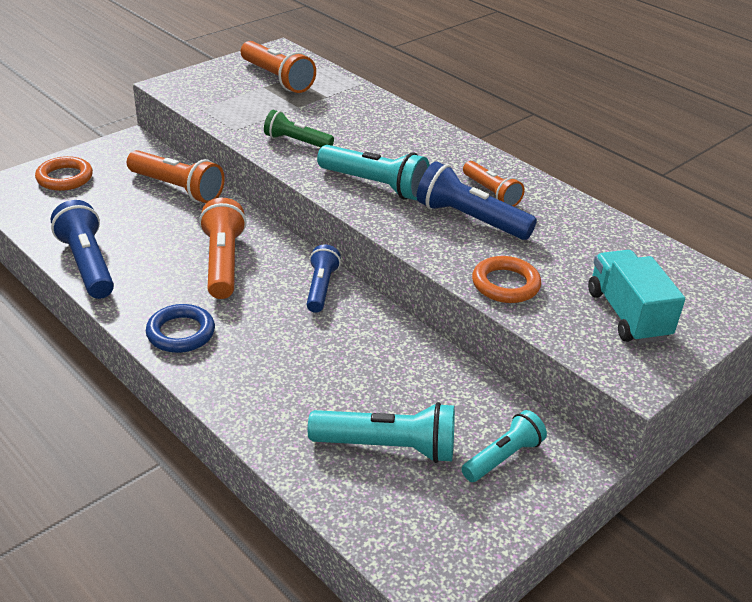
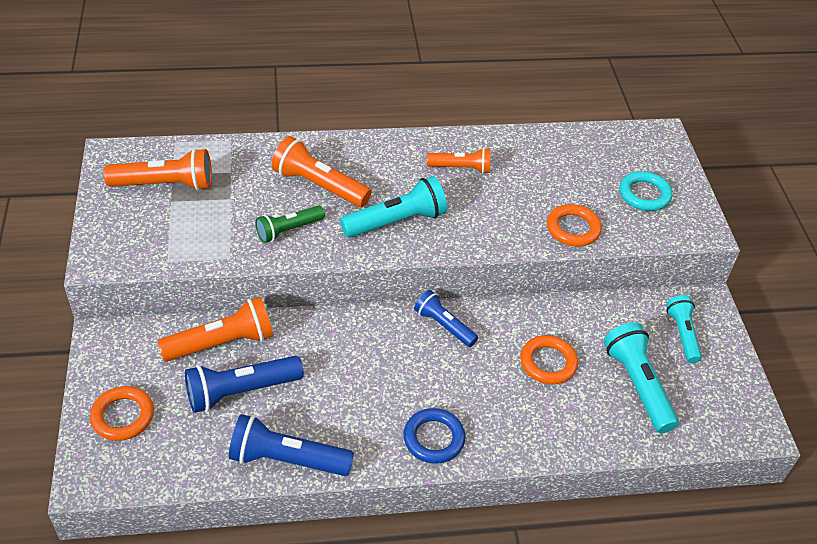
camera: 55 degrees left, 10 degrees up
orange flashlight [199,198,246,299] -> orange flashlight moved to [271,136,372,207]
turquoise flashlight [308,402,455,463] -> turquoise flashlight turned 60 degrees counterclockwise [604,322,679,433]
blue flashlight [417,161,537,240] -> blue flashlight moved to [185,356,304,413]
turquoise truck [588,250,685,344] -> turquoise ring [619,171,672,211]
none -> orange ring [520,335,578,385]

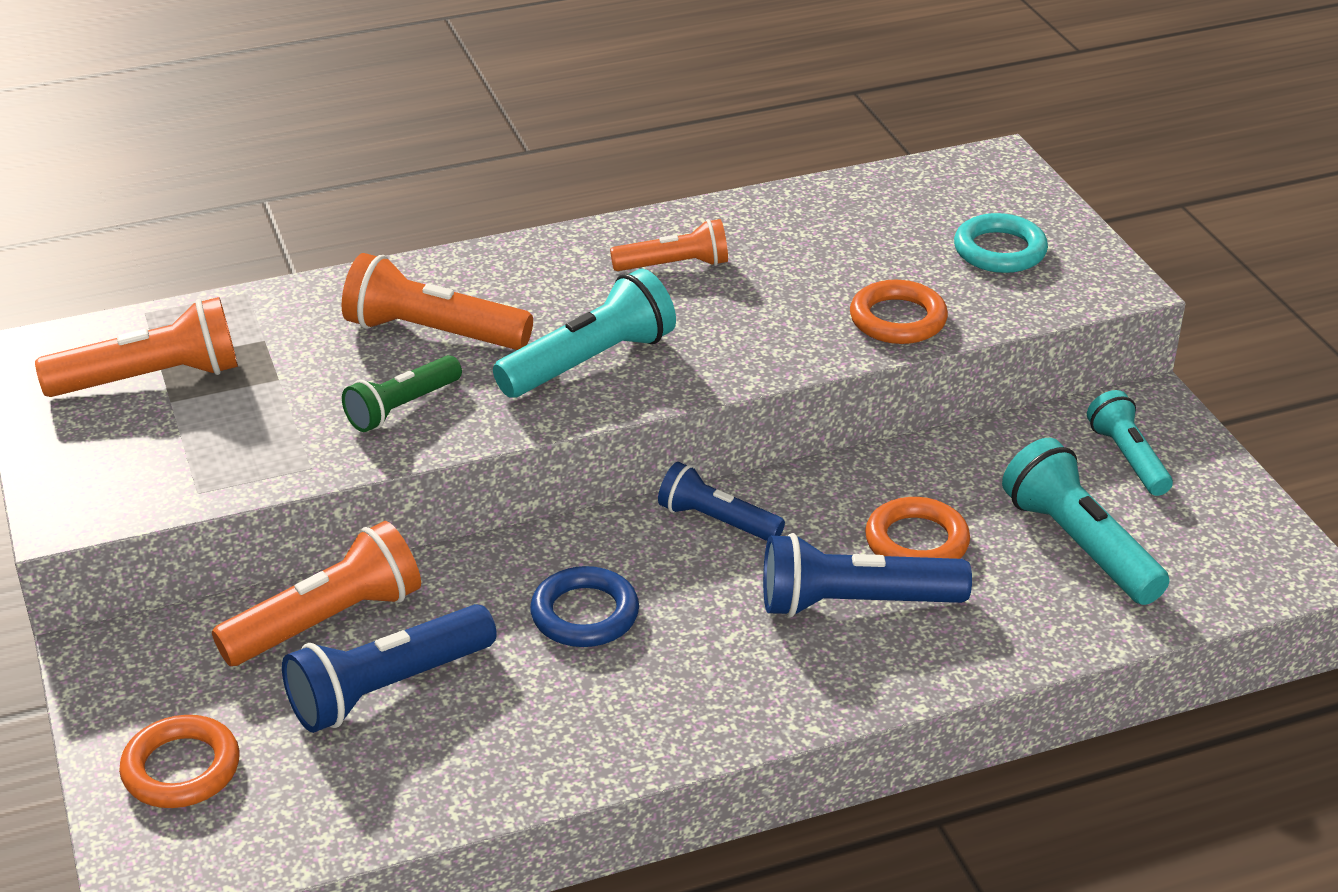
camera: 10 degrees left, 10 degrees down
blue flashlight [229,414,354,476] -> blue flashlight moved to [763,533,972,617]
blue ring [403,408,466,464] -> blue ring moved to [530,566,639,647]

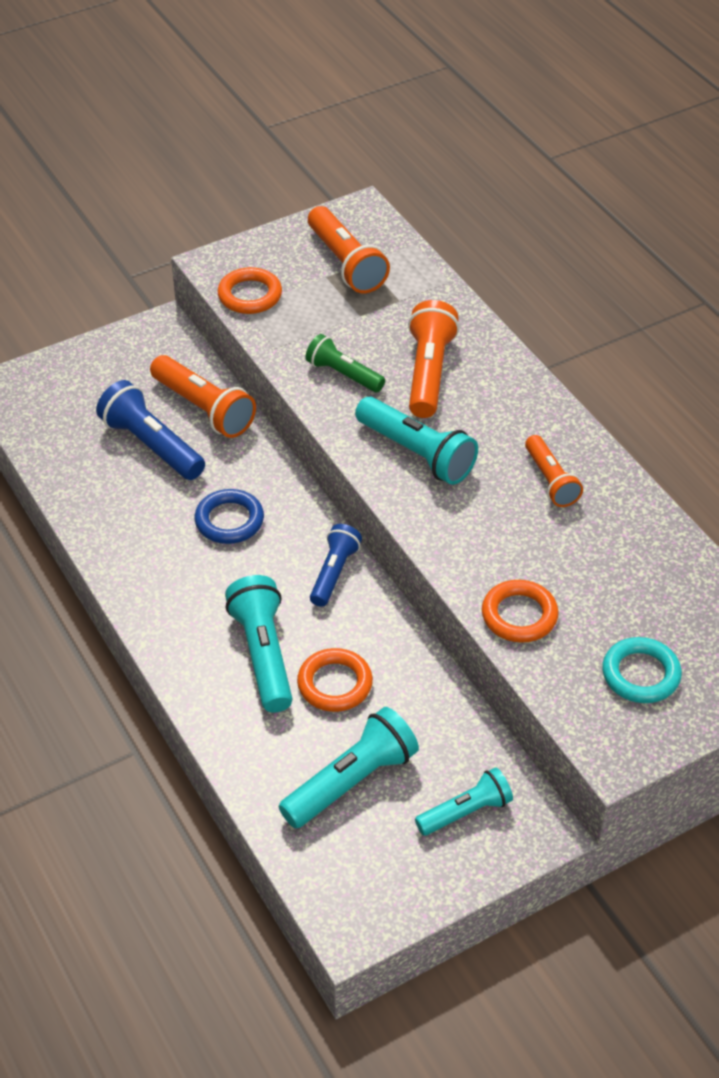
camera: 80 degrees right, 10 degrees up
orange ring [119,715,240,808] -> orange ring moved to [217,267,282,314]
blue flashlight [763,533,972,617] -> turquoise flashlight [225,575,292,713]

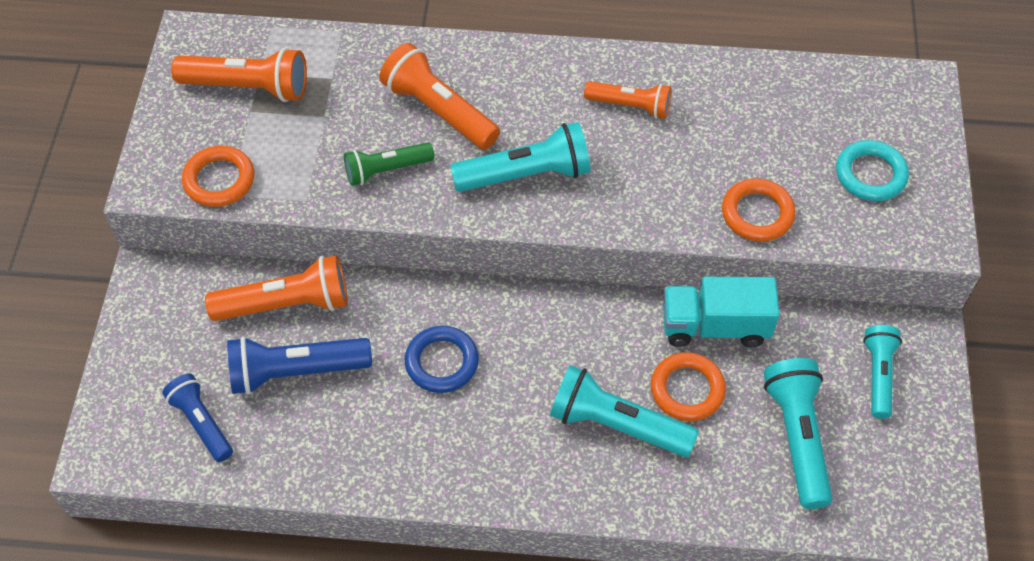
camera: 55 degrees left, 10 degrees up
blue flashlight [310,524,362,607] -> blue flashlight moved to [162,374,233,462]
none -> turquoise truck [663,277,780,347]

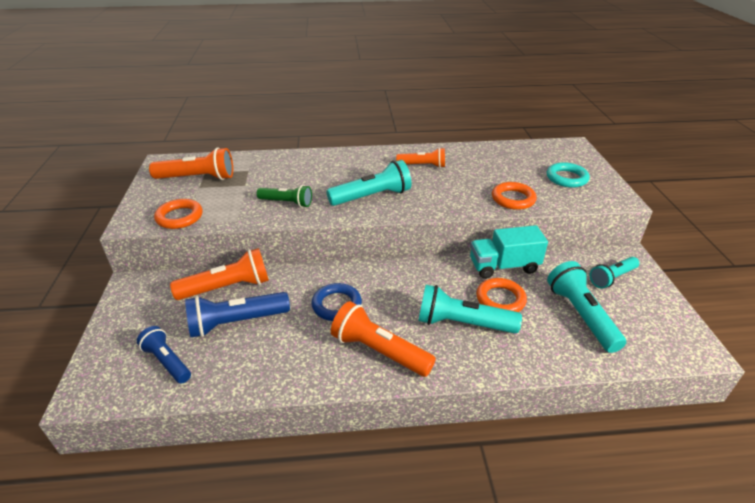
camera: 10 degrees left, 20 degrees down
green flashlight [344,142,434,186] -> green flashlight turned 135 degrees counterclockwise [257,185,312,208]
orange flashlight [379,43,500,150] -> orange flashlight moved to [331,301,436,377]
turquoise flashlight [863,325,902,419] -> turquoise flashlight turned 120 degrees counterclockwise [590,257,639,288]

